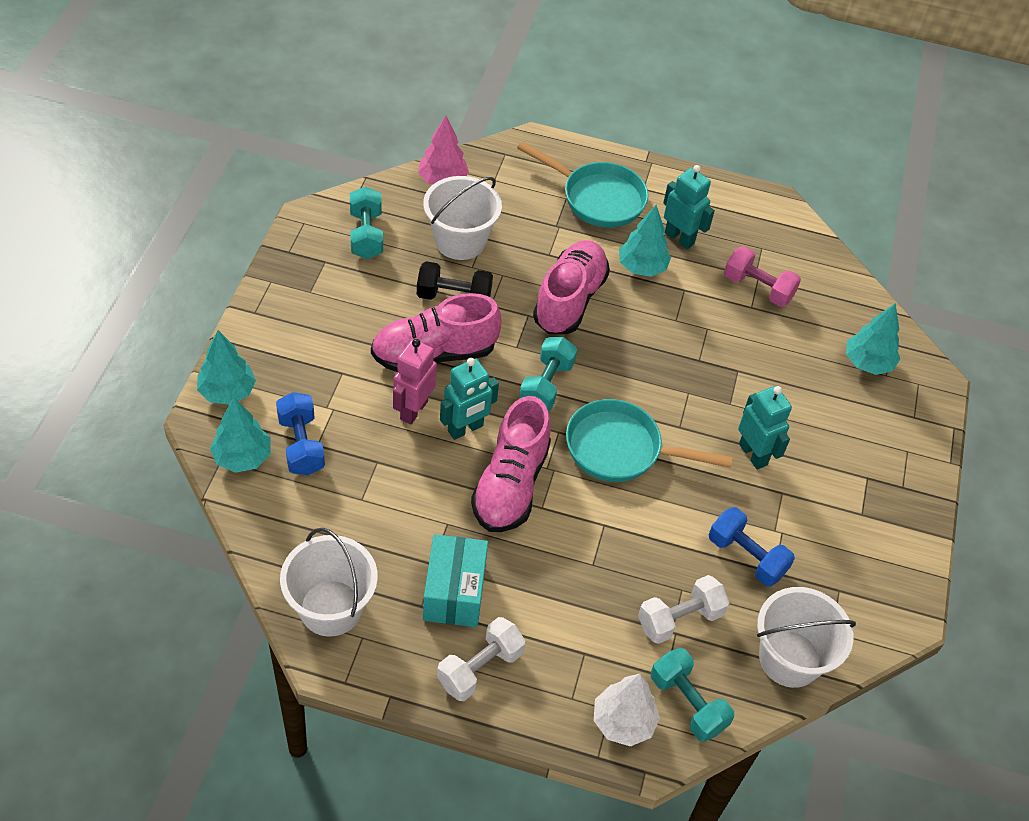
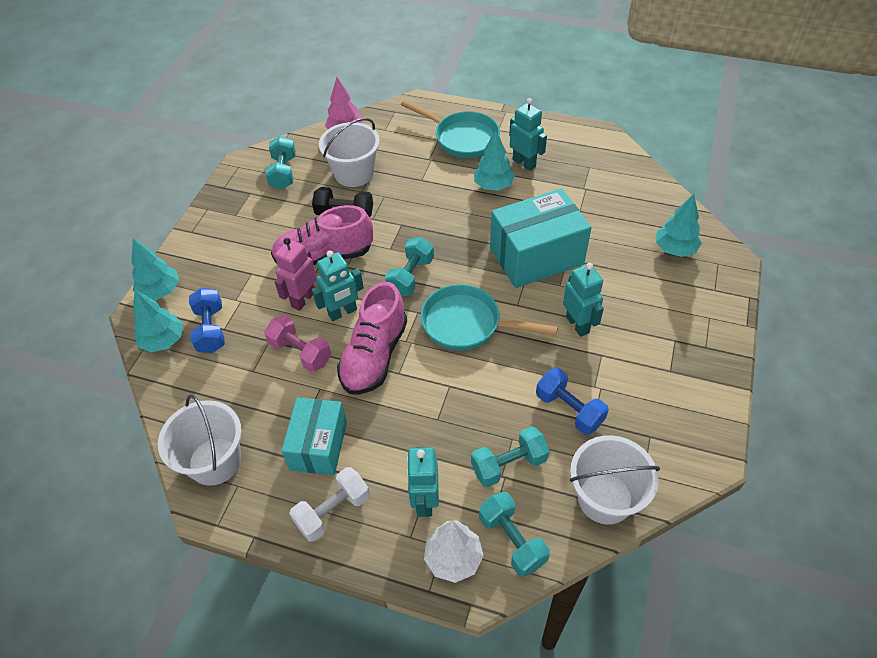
camera: 10 degrees right, 0 degrees up
pink shoe [533,240,610,334] -> none
white dumbbell [638,575,729,644] -> turquoise dumbbell [471,426,550,487]
pink dumbbell [724,246,801,307] -> pink dumbbell moved to [264,315,331,372]
none -> turquoise robot [406,447,439,517]
none -> turquoise box [490,188,591,288]

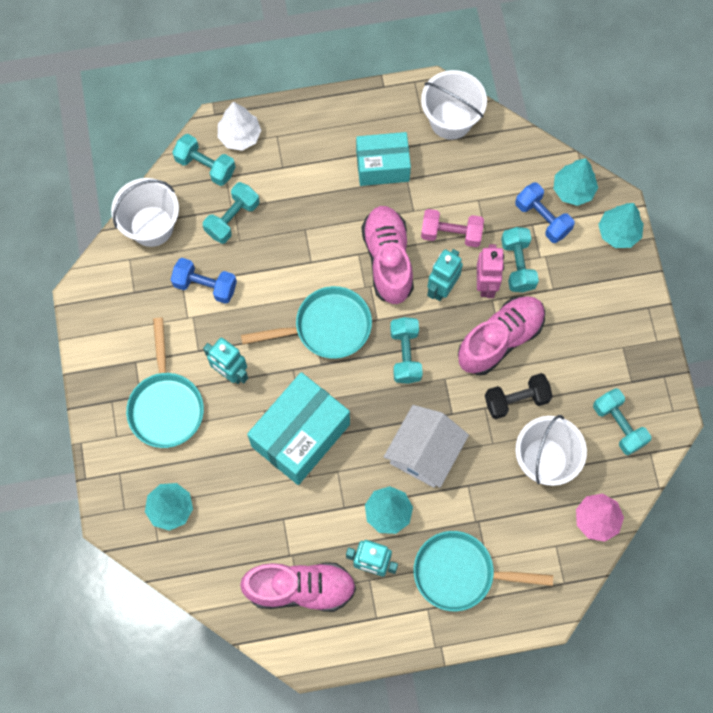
camera: 150 degrees right, 20 degrees up
turquoise box [281,398,347,475] -> turquoise box turned 75 degrees counterclockwise [356,132,411,186]
white dumbbell [289,467,370,542] -> none
turquoise robot [406,447,439,517] -> none
none -> turquoise pan [126,318,204,448]
none -> pink shoe [240,562,356,612]
none -> white house [384,405,469,488]
none -> turquoise dumbbell [501,227,539,292]

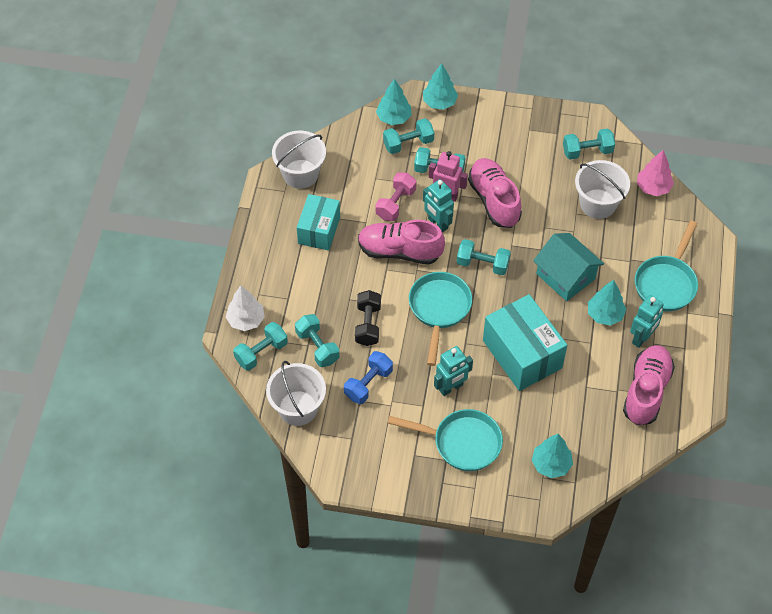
camera: 70 degrees left, 15 degrees down
white house [384,405,469,488] -> turquoise house [533,233,604,301]
black dumbbell [485,373,553,419] -> black dumbbell moved to [355,290,381,346]
blue dumbbell [515,182,575,243] -> turquoise dumbbell [383,118,434,154]

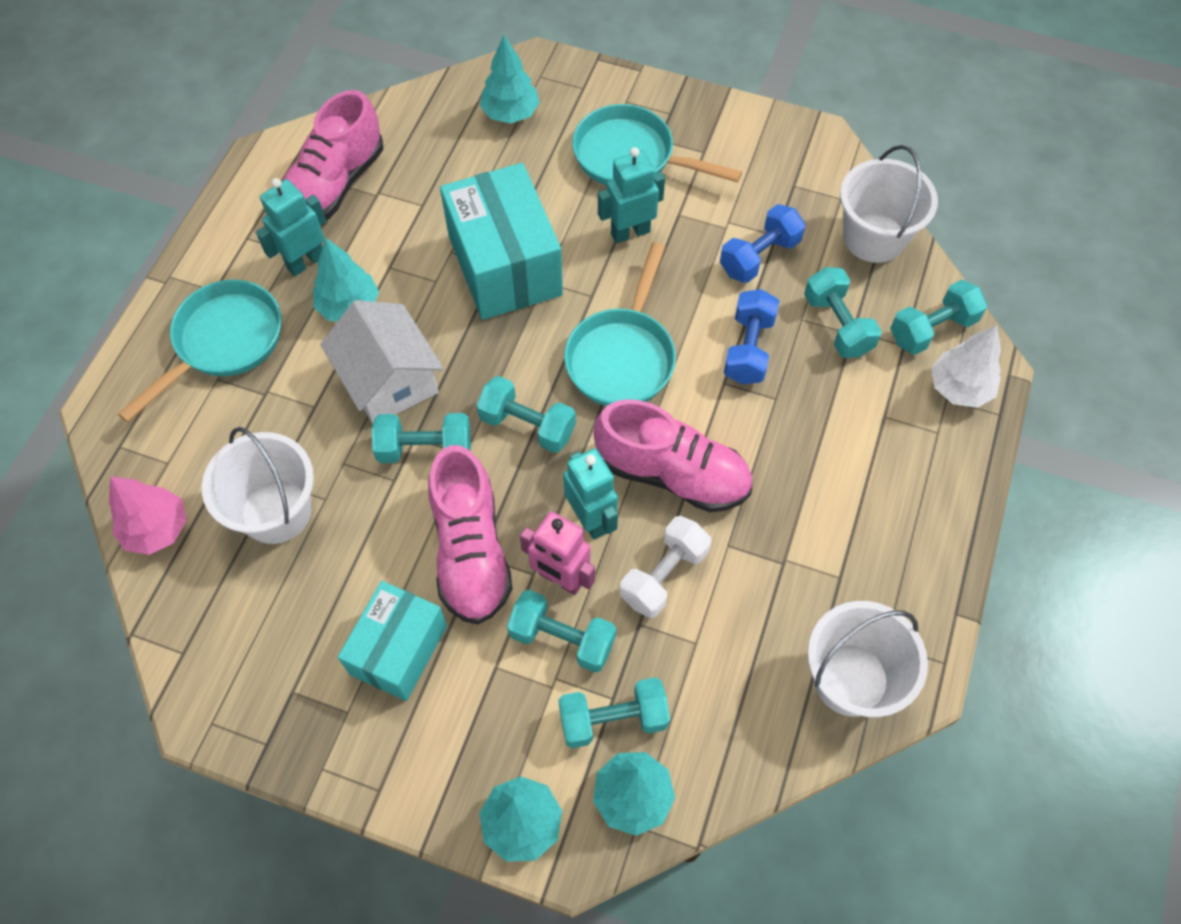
camera: 170 degrees left, 5 degrees up
turquoise box [297,194,340,251] -> turquoise box moved to [338,581,447,701]
black dumbbell [355,290,381,346] -> blue dumbbell [724,289,779,384]
pink dumbbell [376,172,416,221] -> white dumbbell [620,516,711,618]
turquoise house [533,233,604,301] -> white house [320,300,444,424]
turquoise dumbbell [563,128,615,160] -> turquoise dumbbell moved to [372,413,471,463]

